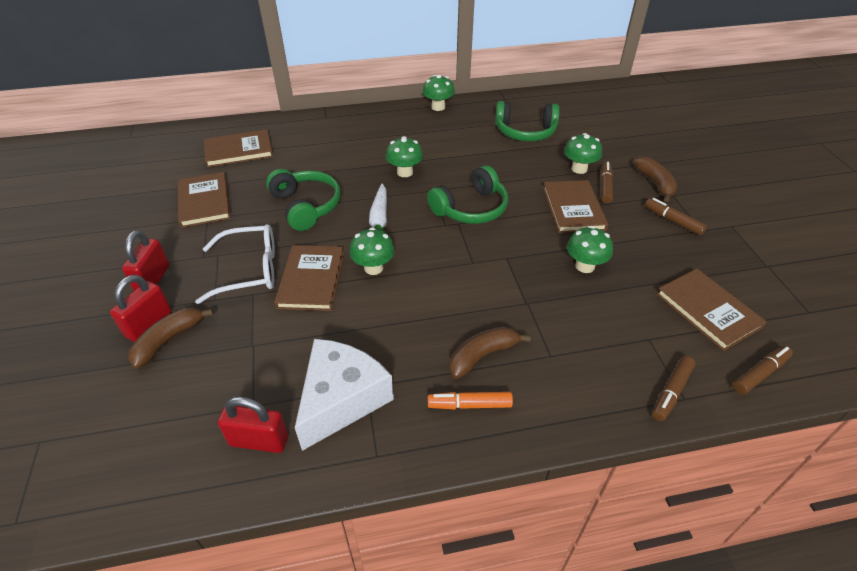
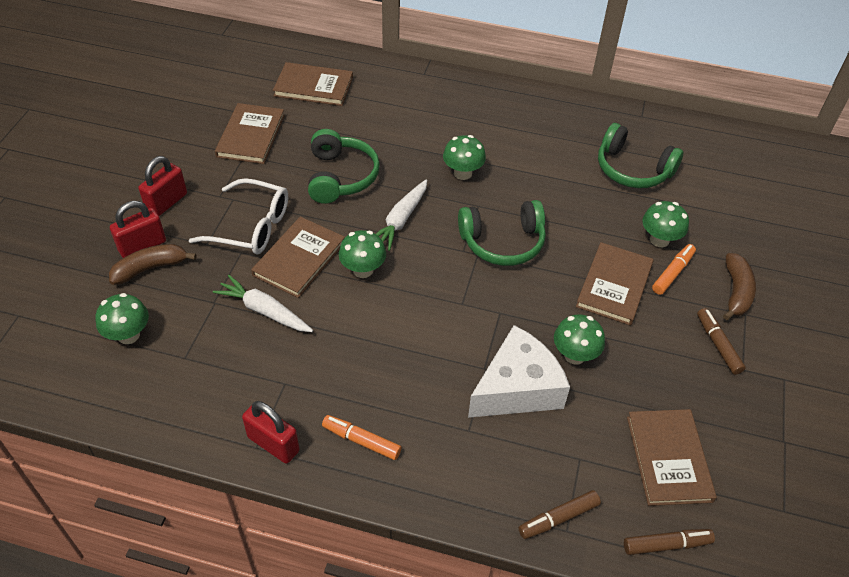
camera: 25 degrees right, 5 degrees up
red padlock [218,397,288,453] -> red padlock moved to [242,401,300,464]
white cheese [295,339,394,451] -> white cheese moved to [468,325,570,418]
green mushroom [422,75,455,111] -> green mushroom moved to [95,293,149,344]
brown banana [450,327,531,379] -> none
brown marker [601,162,613,203] -> orange marker [652,244,696,295]
none -> white carrot [213,275,313,332]

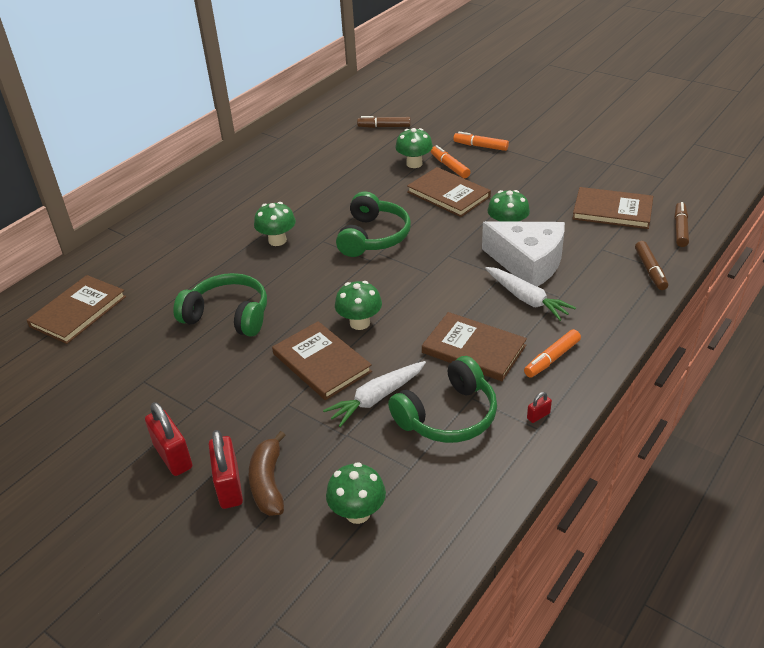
camera: 65 degrees left, 10 degrees down
white glasses [189,178,288,255] -> none
brown book [215,103,285,164] -> brown book moved to [422,312,527,381]
red padlock [242,401,300,464] -> red padlock [527,392,552,423], size x0.46
white carrot [376,179,427,251] -> white carrot moved to [485,267,576,321]
white cheese [468,325,570,418] -> white cheese turned 135 degrees clockwise [482,221,565,287]
green headphones [598,123,683,188] -> green headphones moved to [388,356,497,443]
brown marker [697,308,746,375] -> brown marker moved to [357,116,411,128]
brown banana [723,253,756,320] -> orange marker [453,132,509,151]

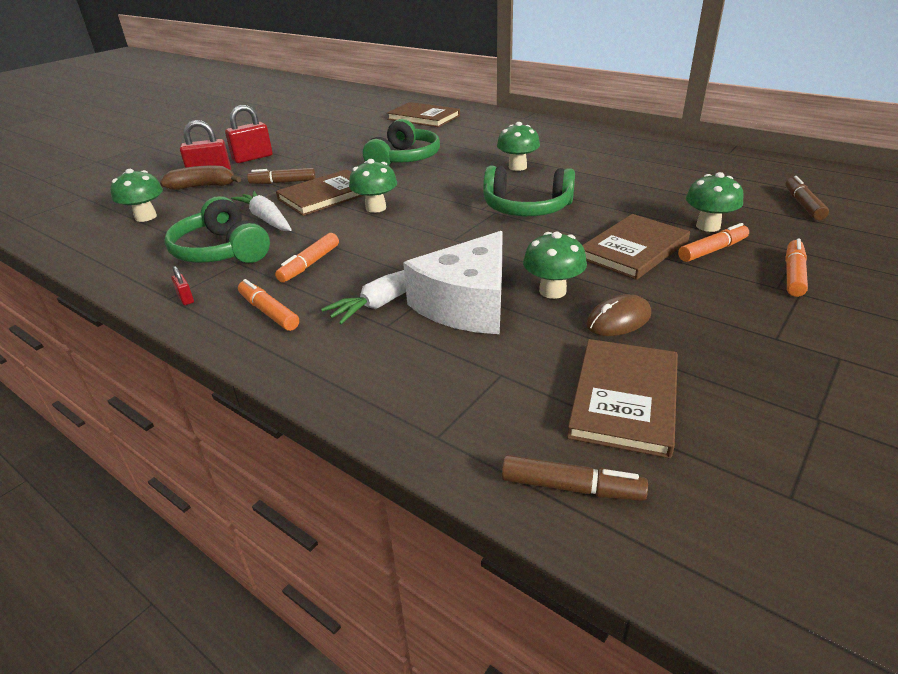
camera: 90 degrees right, 5 degrees down
brown book [422,312,527,381] -> orange marker [275,233,339,283]
brown marker [635,241,668,290] -> brown marker moved to [247,168,316,184]
none -> brown mouse [586,294,651,336]

